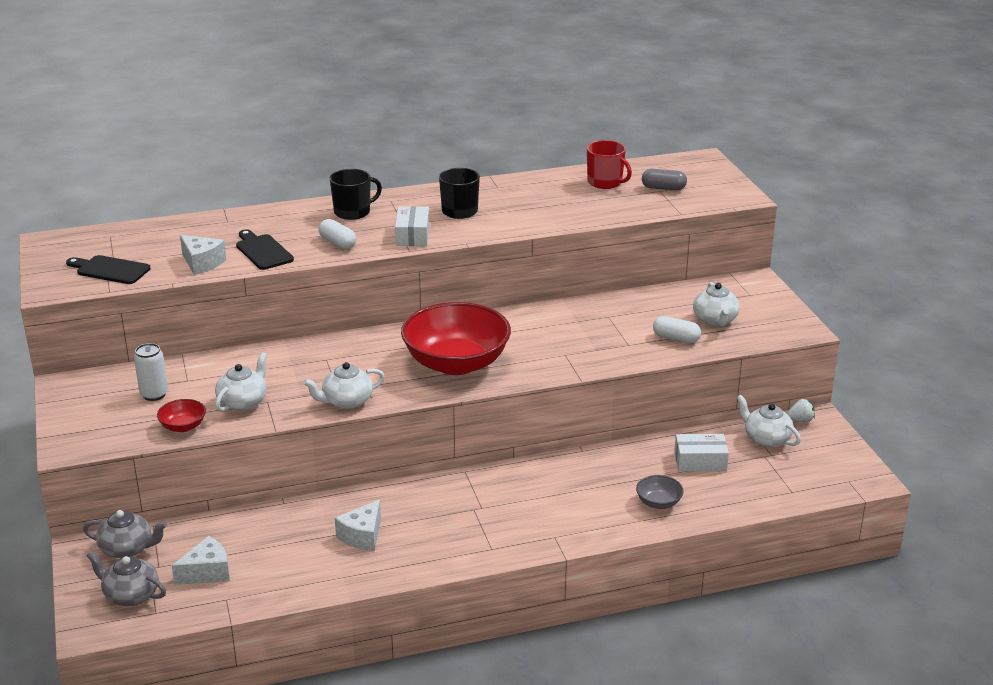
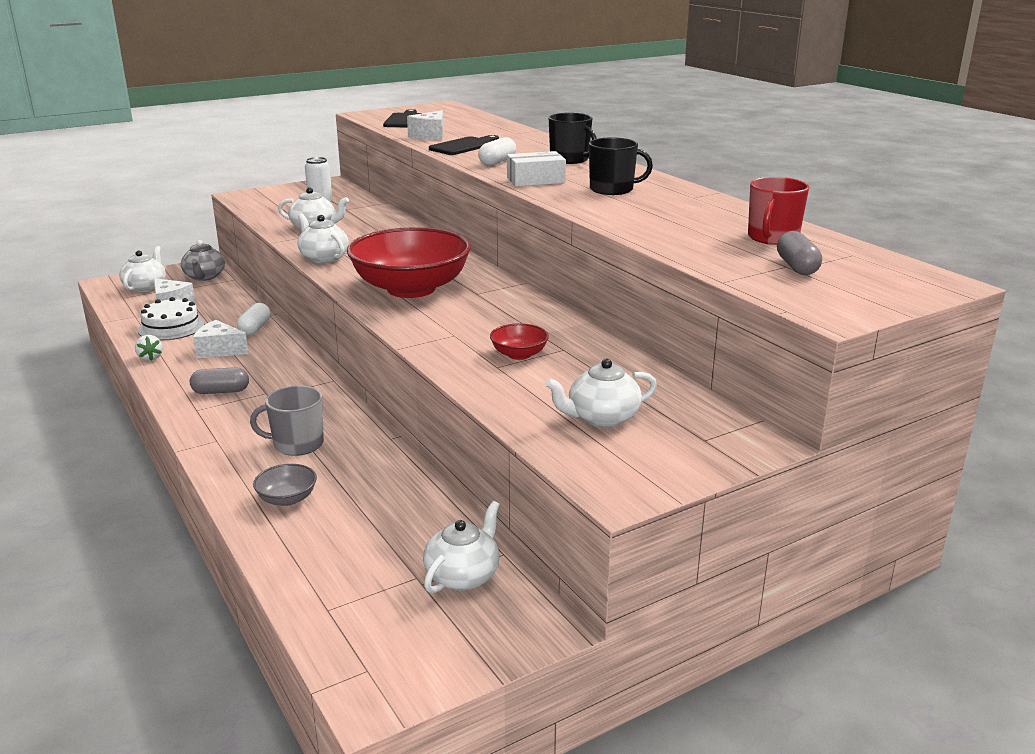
camera: 75 degrees right, 5 degrees down
grey teapot [86,551,166,606] -> white teapot [119,246,166,292]
red bowl [157,399,206,432] -> red bowl moved to [490,324,549,360]
white capsule [653,316,701,343] -> white capsule moved to [237,303,271,335]
white box [674,434,729,472] -> none
white strawberry [787,399,815,422] -> white strawberry moved to [135,335,163,361]
none -> white cake [138,297,205,341]
none -> grey capsule [190,367,249,394]
none -> grey mug [250,385,324,456]

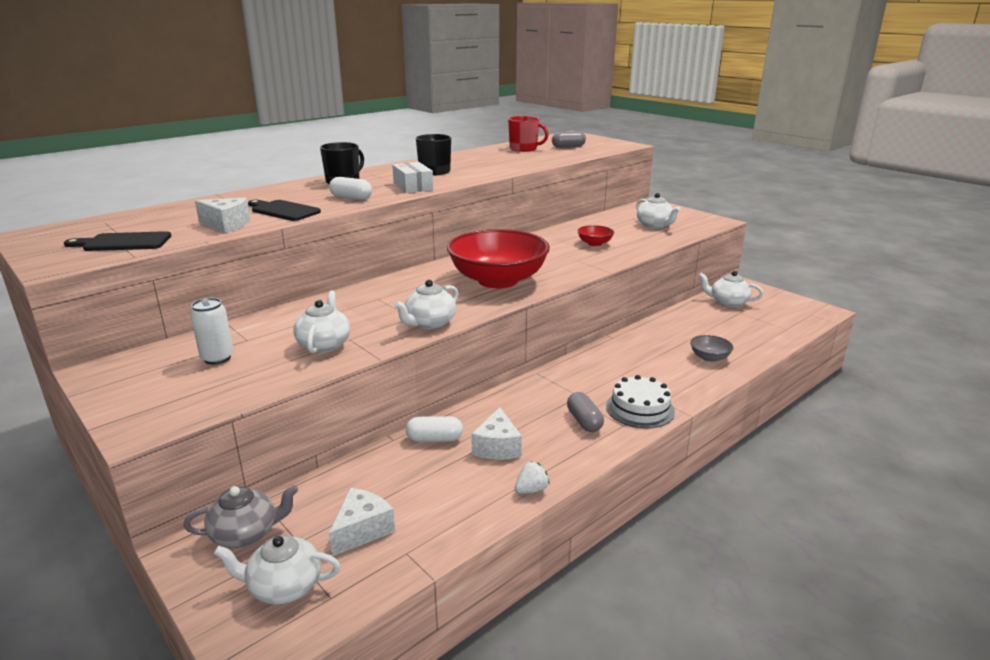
camera: 100 degrees left, 0 degrees up
white cake [138,297,205,341] -> white cake moved to [606,375,675,428]
grey mug [250,385,324,456] -> none

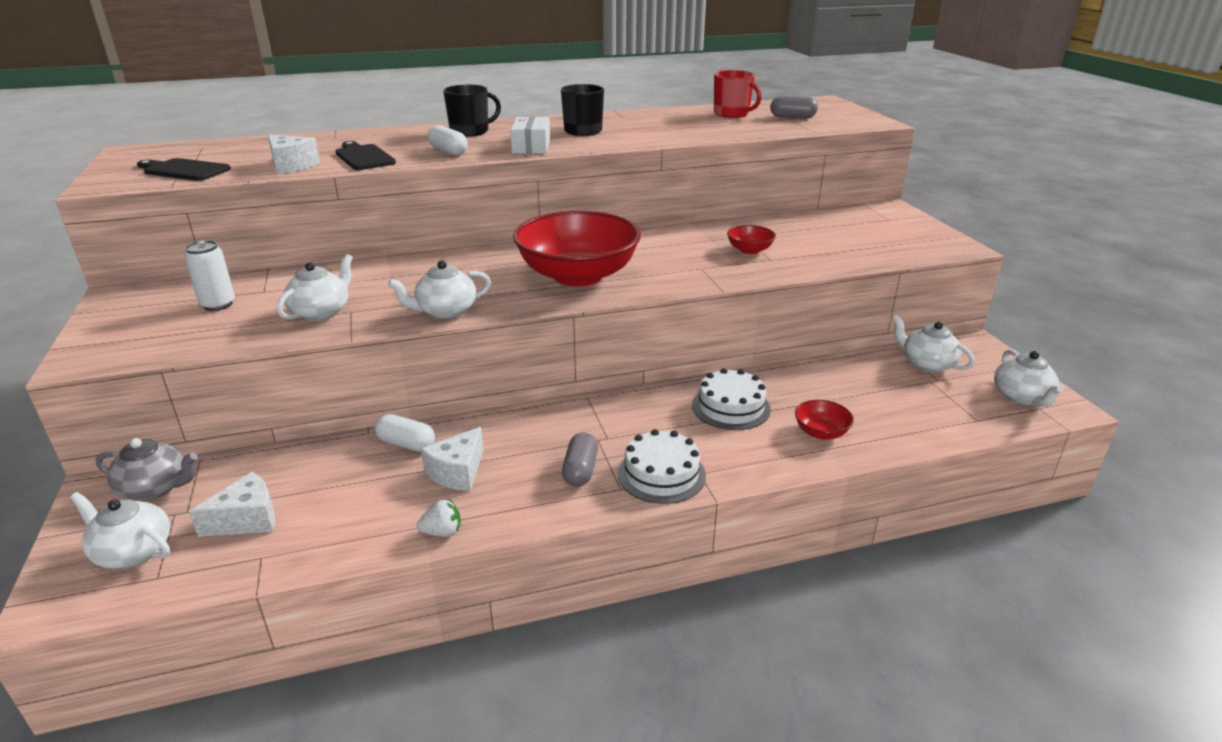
camera: 25 degrees right, 5 degrees up
white teapot [636,193,681,229] -> white teapot moved to [994,349,1064,407]
grey bowl [690,335,734,362] -> red bowl [795,400,854,439]
none -> white cake [692,368,771,430]

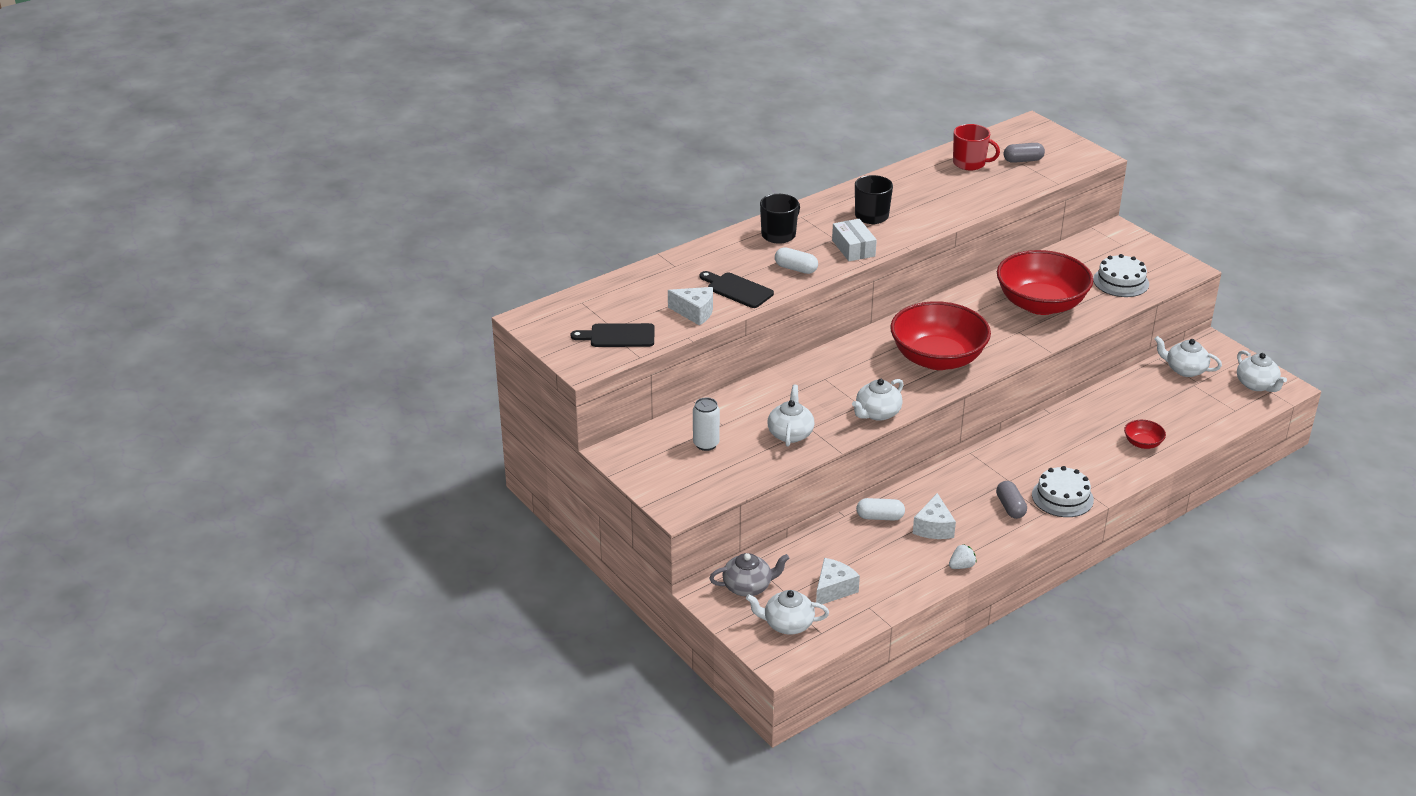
camera: 20 degrees left, 5 degrees up
white cake [692,368,771,430] -> white cake moved to [1093,254,1149,297]
red bowl [727,225,776,254] -> red bowl [997,250,1093,315], size x2.42

